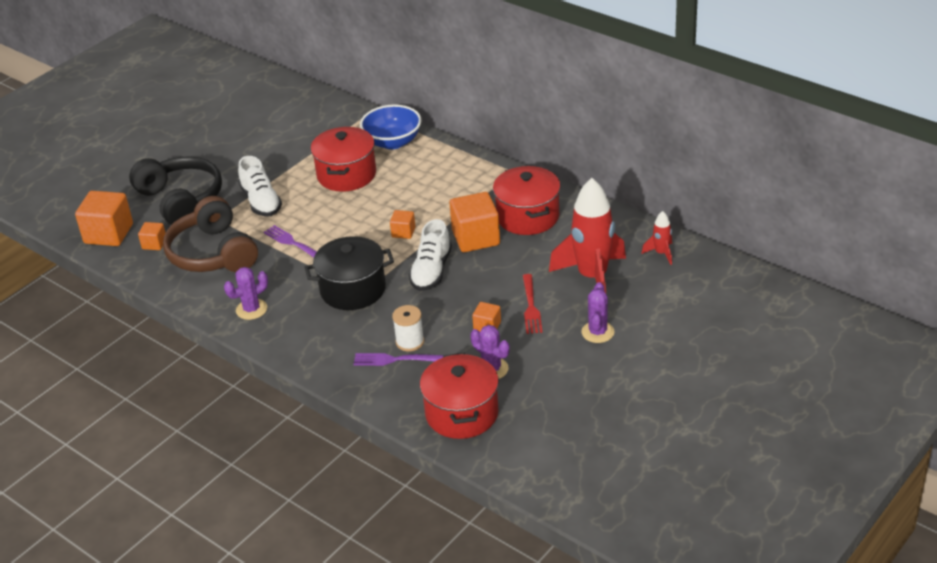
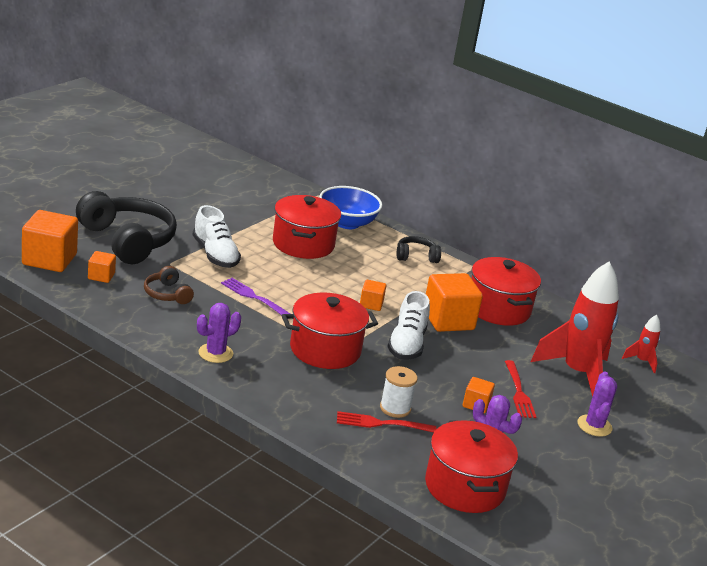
camera: 10 degrees left, 10 degrees down
brown headphones [163,196,258,272] -> brown headphones [144,266,194,304], size x0.48
black pot [305,236,394,310] -> red pot [282,292,378,369]
purple fork [354,353,443,366] -> red fork [337,411,436,433]
none -> black headphones [397,236,441,263]

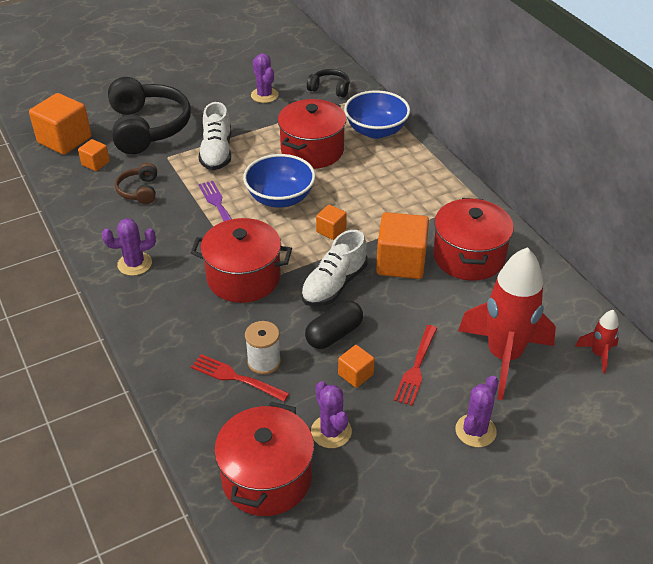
camera: 30 degrees right, 15 degrees up
black headphones [397,236,441,263] -> black headphones moved to [307,69,350,97]
none -> blue bowl [243,154,315,208]
none -> purple cactus [251,54,279,103]
none -> black capsule [305,301,363,349]

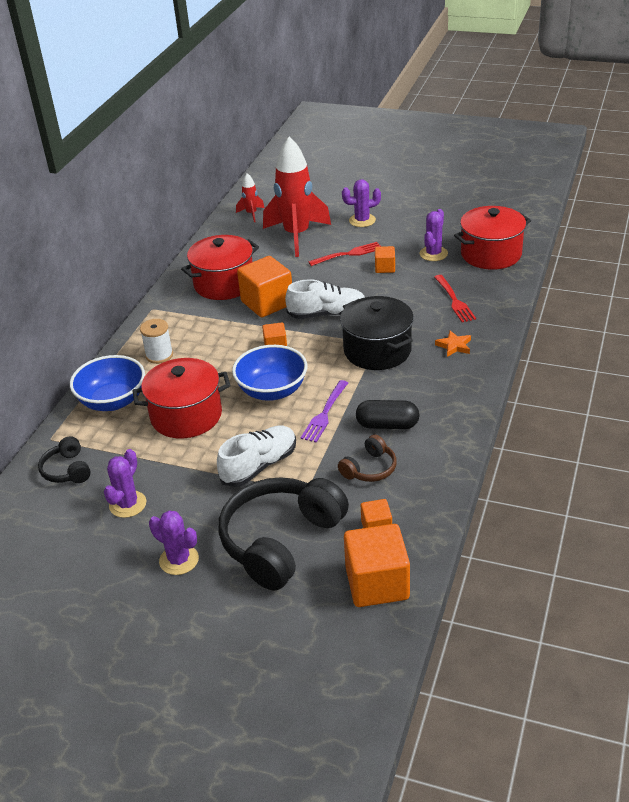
camera: 130 degrees left, 5 degrees down
purple cactus [102,218,156,276] -> purple cactus moved to [149,511,199,575]
red pot [190,218,292,303] -> black pot [340,296,414,370]
white spool [245,321,281,375] -> white spool moved to [140,319,173,364]
black capsule [305,301,363,349] -> black capsule moved to [356,400,419,429]
none -> orange star [435,330,471,357]

